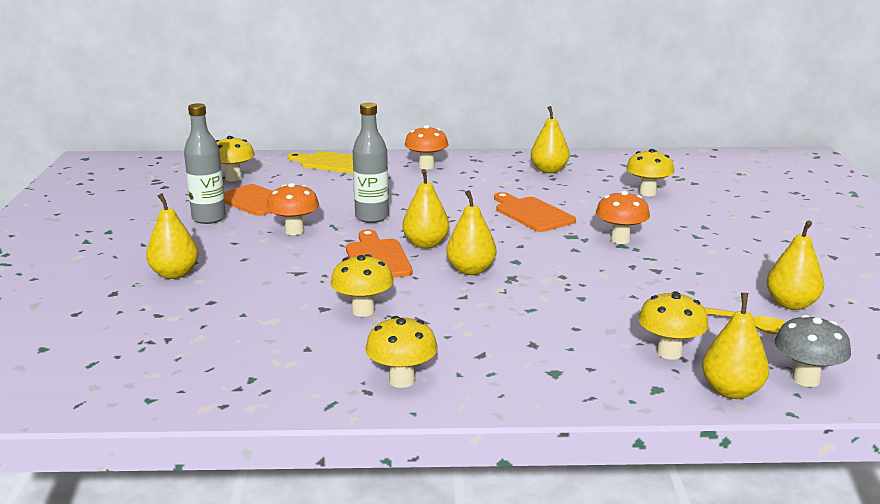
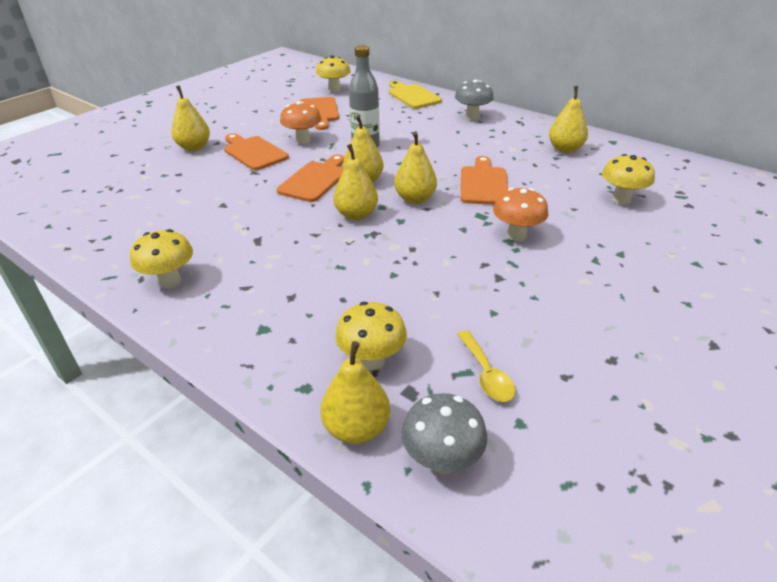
camera: 40 degrees right, 15 degrees up
grey bottle [184,103,226,224] -> none
yellow mushroom [331,254,394,317] -> none
orange mushroom [405,125,449,169] -> grey mushroom [455,80,494,120]
yellow pear [766,220,824,310] -> yellow pear moved to [394,131,437,204]
none -> orange cutting board [224,133,289,170]

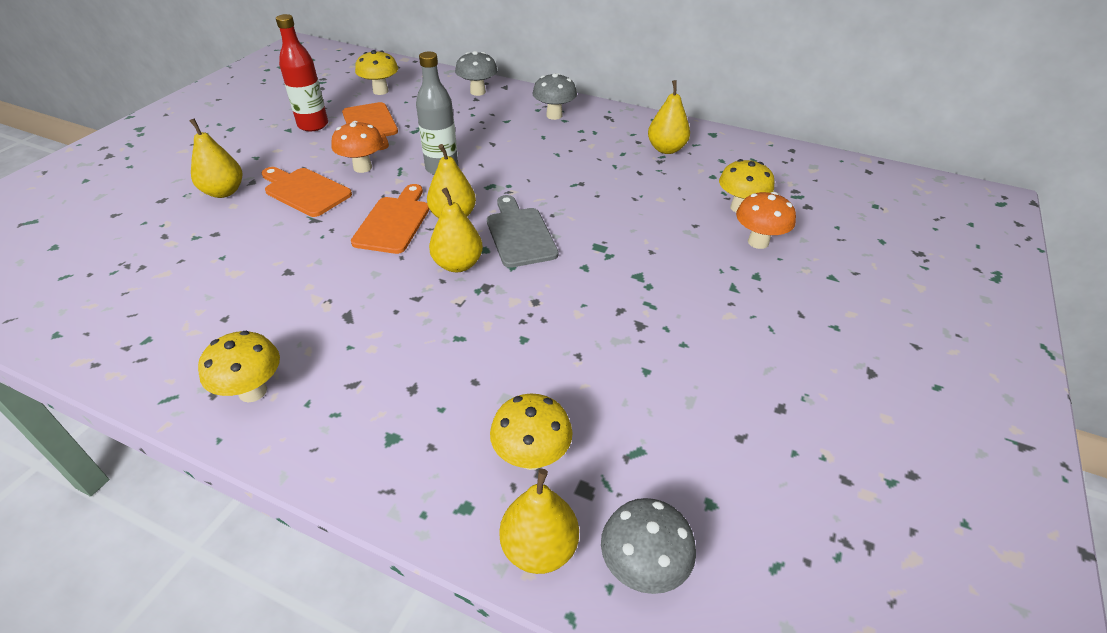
camera: 15 degrees left, 5 degrees up
yellow cutting board [389,81,442,109] -> grey mushroom [455,51,498,96]
yellow pear [394,131,437,204] -> grey cutting board [487,195,559,268]
yellow spoon [457,330,516,402] -> none
orange cutting board [461,156,508,205] -> none
orange mushroom [493,188,548,241] -> orange mushroom moved to [736,192,796,249]
none -> red bottle [276,14,328,131]

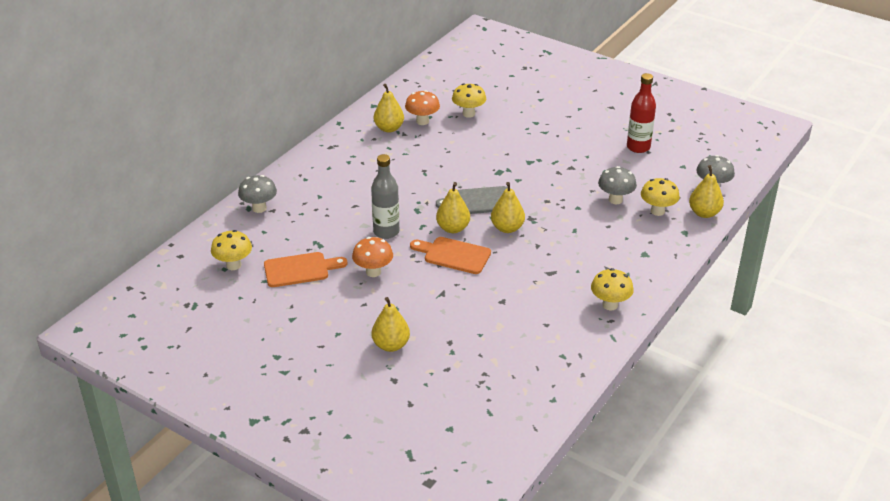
camera: 80 degrees left, 5 degrees down
orange cutting board [261,167,352,217] -> none
red bottle [276,14,328,131] -> red bottle moved to [627,73,656,153]
grey mushroom [533,73,577,120] -> grey mushroom moved to [598,166,637,204]
orange mushroom [736,192,796,249] -> orange mushroom moved to [405,90,440,125]

